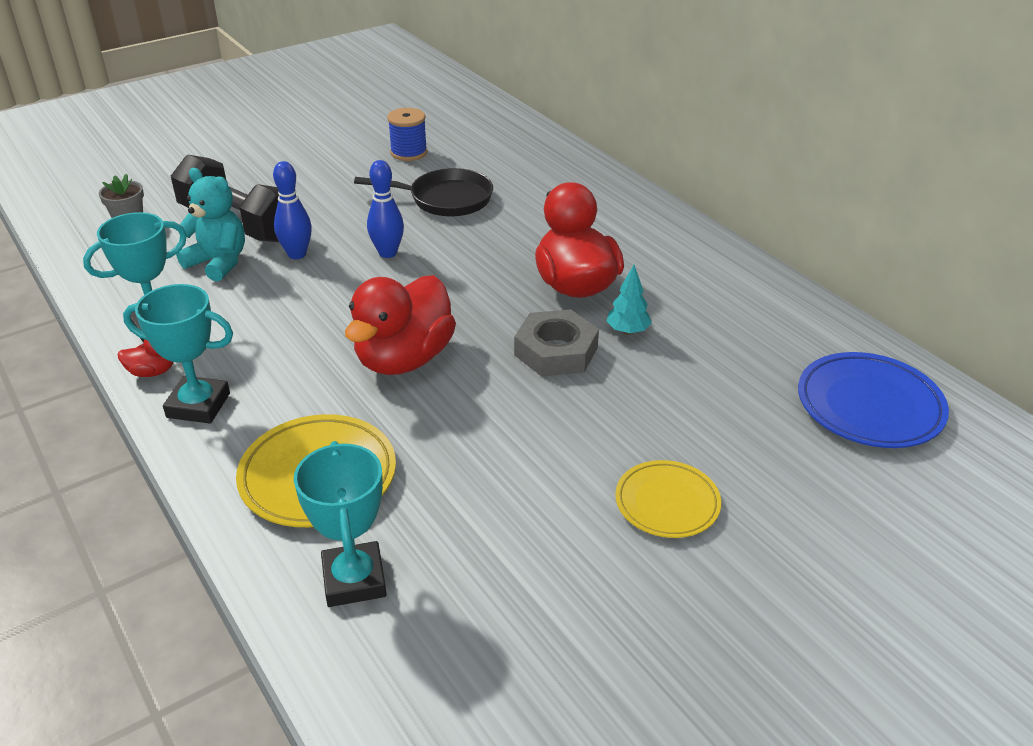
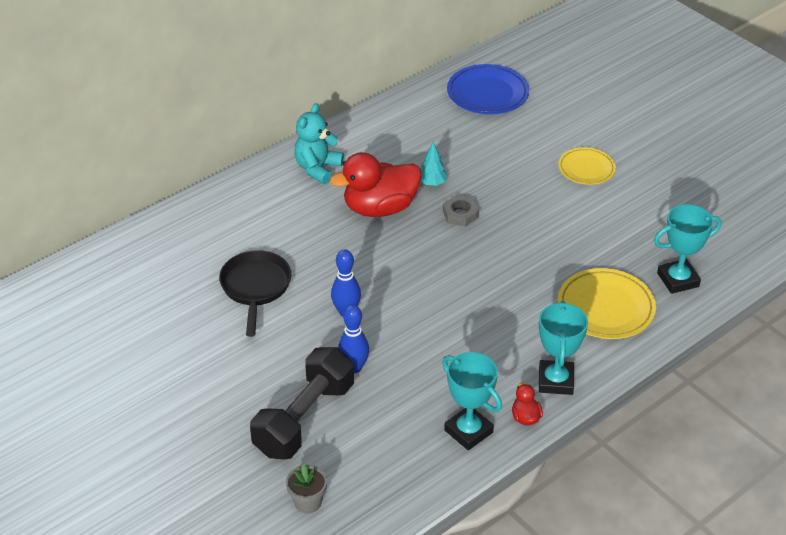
camera: 95 degrees left, 5 degrees up
turquoise teddy bear [176,168,245,281] -> turquoise teddy bear moved to [294,103,344,184]
red duck [345,275,456,375] -> none
blue spool [387,108,427,161] -> none
grey nut [514,309,599,377] -> grey nut [443,195,479,227], size x0.65

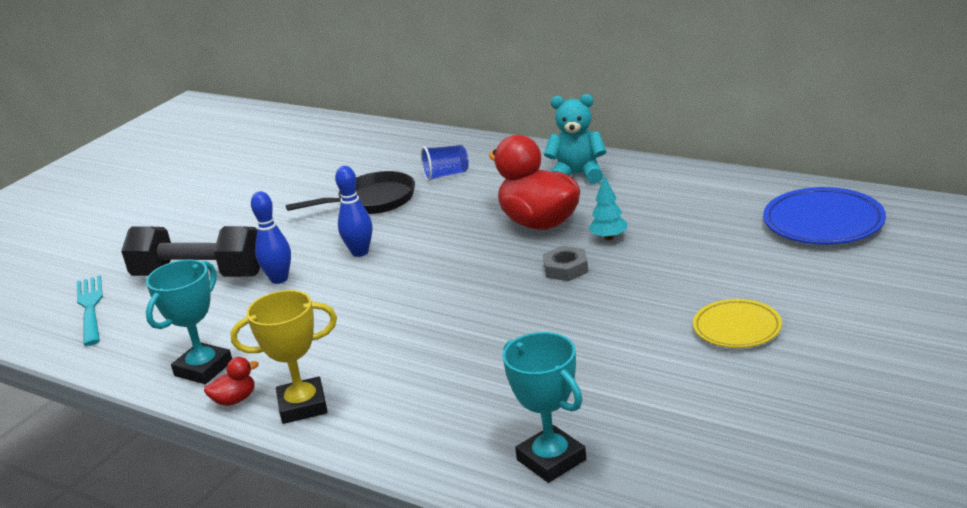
camera: 75 degrees right, 15 degrees down
grey flower pot [286,464,327,514] -> turquoise fork [77,275,103,346]
turquoise trophy [539,301,588,395] -> yellow trophy [230,290,337,424]
yellow plate [558,268,656,339] -> none
none -> blue cup [421,145,469,182]

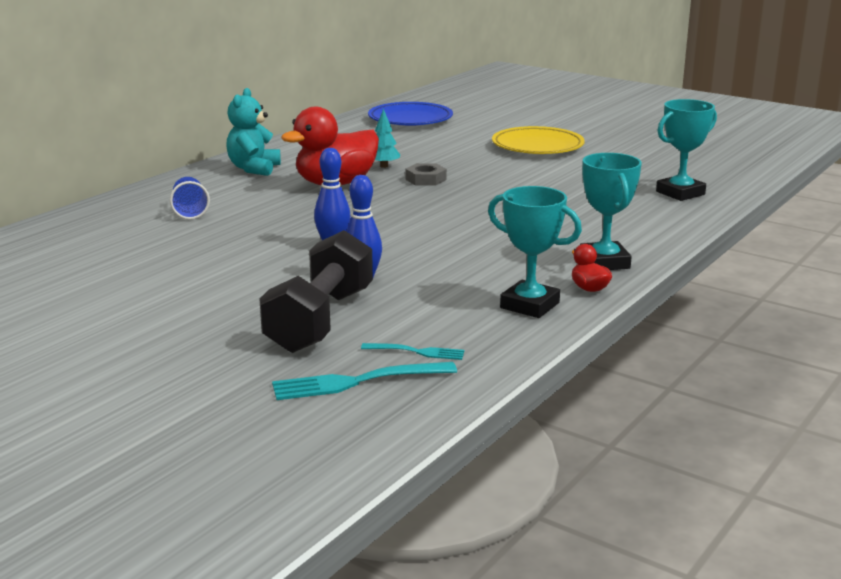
camera: 90 degrees left, 5 degrees down
yellow trophy [230,290,337,424] -> turquoise trophy [580,153,642,270]
black pan [286,171,415,214] -> none
yellow plate [693,299,782,348] -> yellow plate [492,126,585,154], size x1.53
none -> turquoise fork [361,343,464,360]

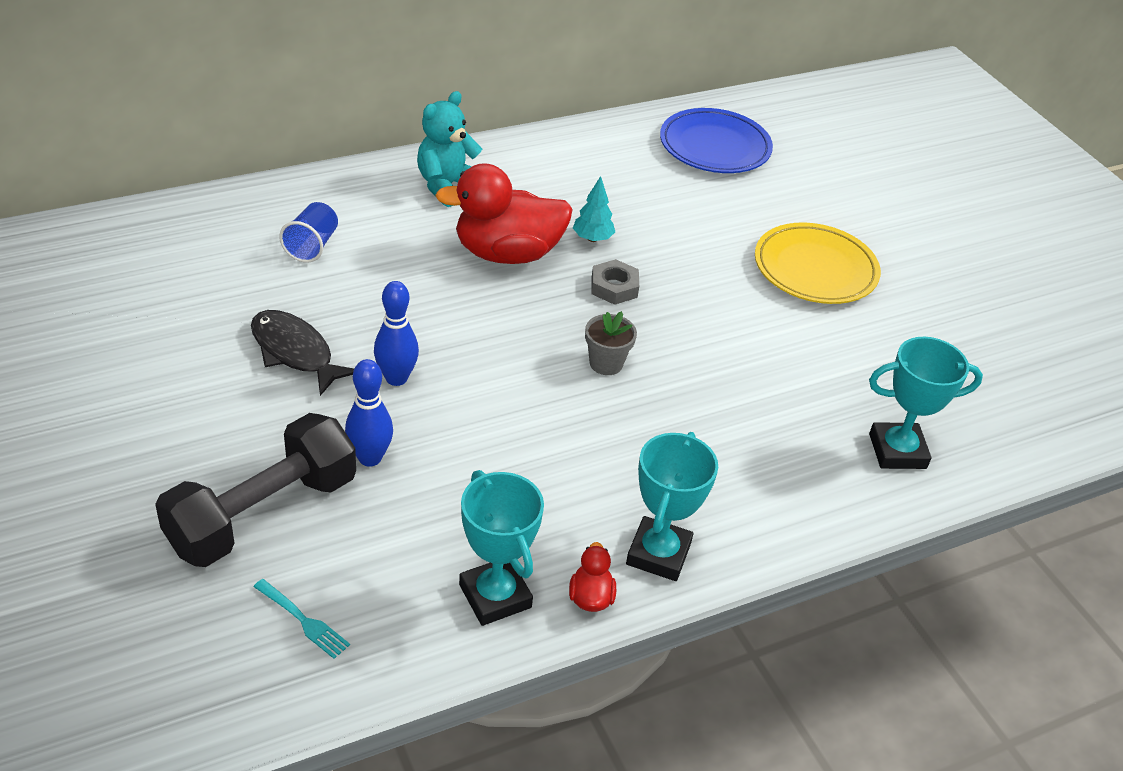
camera: 25 degrees right, 20 degrees up
turquoise fork [272,362,457,400] -> none
none -> black fish [251,310,354,396]
none -> grey flower pot [585,311,637,375]

